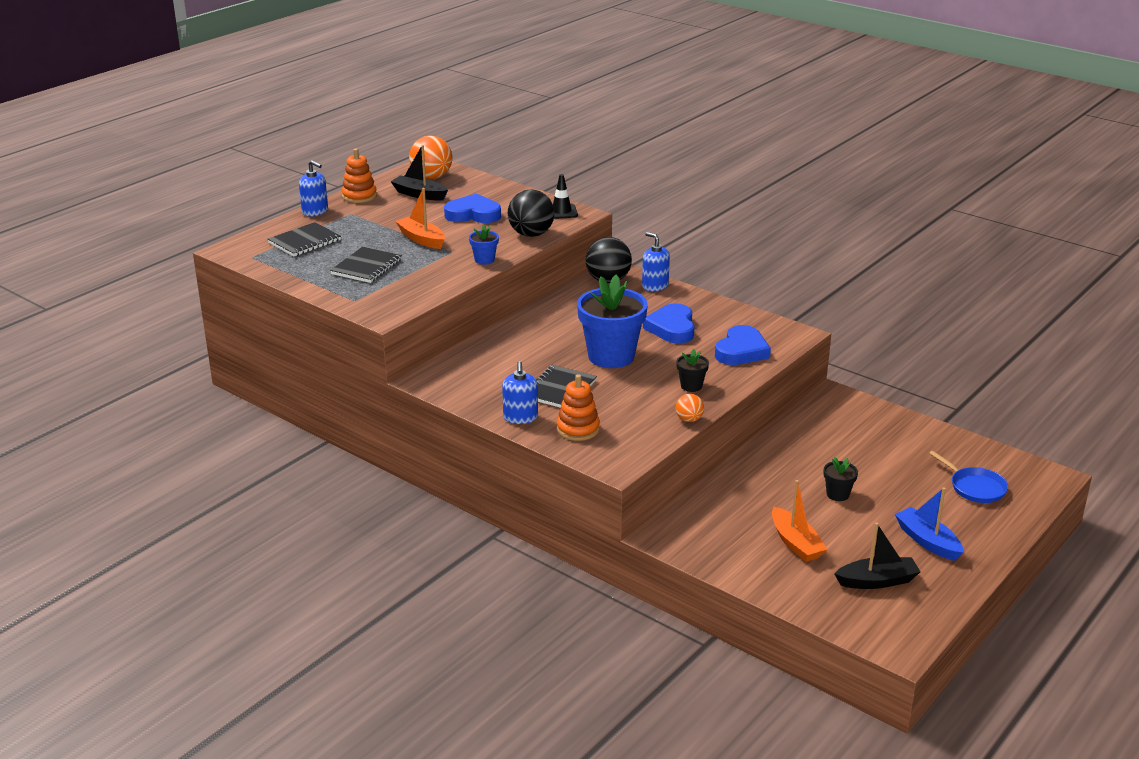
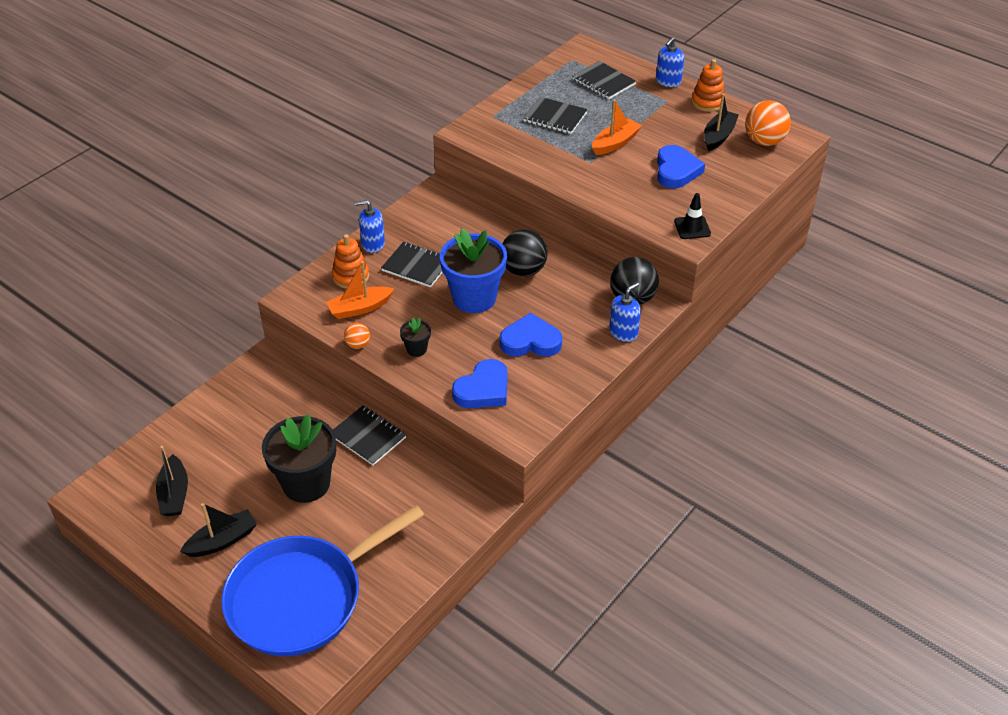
camera: 90 degrees right, 15 degrees up
blue flower pot [469,225,499,265] -> none
black ball [508,190,555,237] -> black ball moved to [503,229,548,277]
blue heart [715,325,771,365] -> blue heart turned 75 degrees counterclockwise [452,359,508,408]
orange boat [772,480,828,562] -> orange boat moved to [326,261,394,319]
black flower pot [824,457,858,501] -> black flower pot [262,414,336,503], size x2.22
blue boat [895,487,964,561] -> black boat [180,503,257,557]
blue pan [929,451,1008,503] -> blue pan [221,505,424,656], size x2.38
none -> black notebook [333,405,406,465]

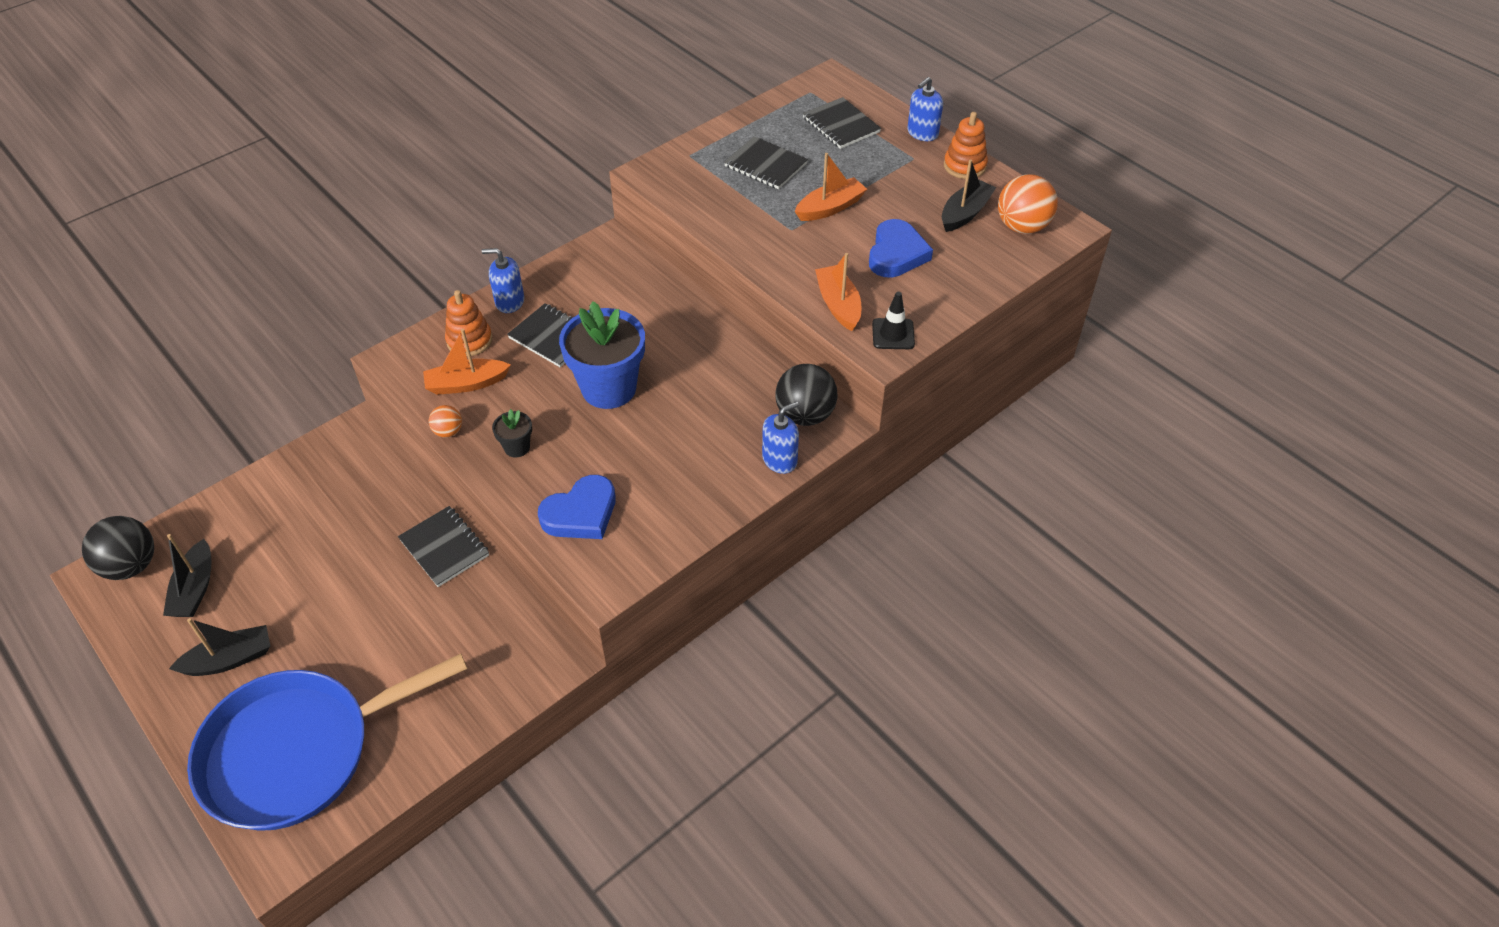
camera: 10 degrees right, 5 degrees up
black flower pot [262,414,336,503] -> none
blue heart [500,313,562,357] -> none
black ball [503,229,548,277] -> black ball moved to [82,516,154,580]
none -> orange boat [815,253,861,331]

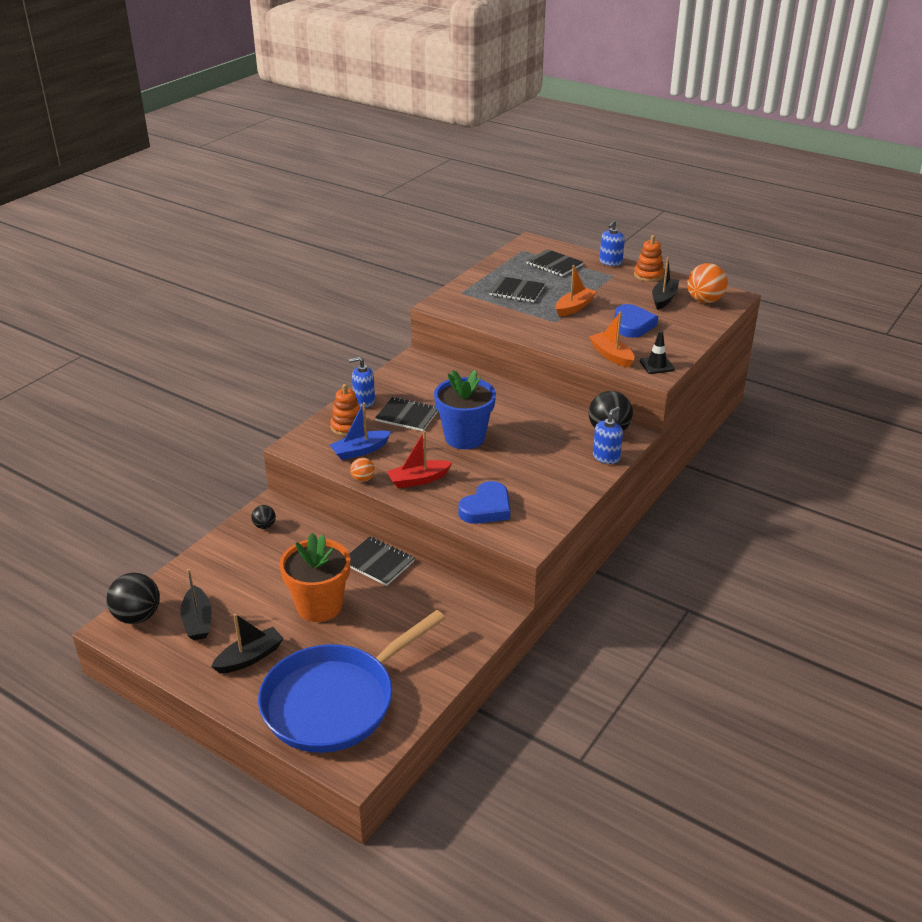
camera: 15 degrees left, 15 degrees down
orange boat [423,329,511,395] -> blue boat [330,402,391,460]
black flower pot [492,409,532,458] -> red boat [387,431,452,488]
none -> black ball [251,505,276,529]
none -> orange flower pot [279,533,350,622]

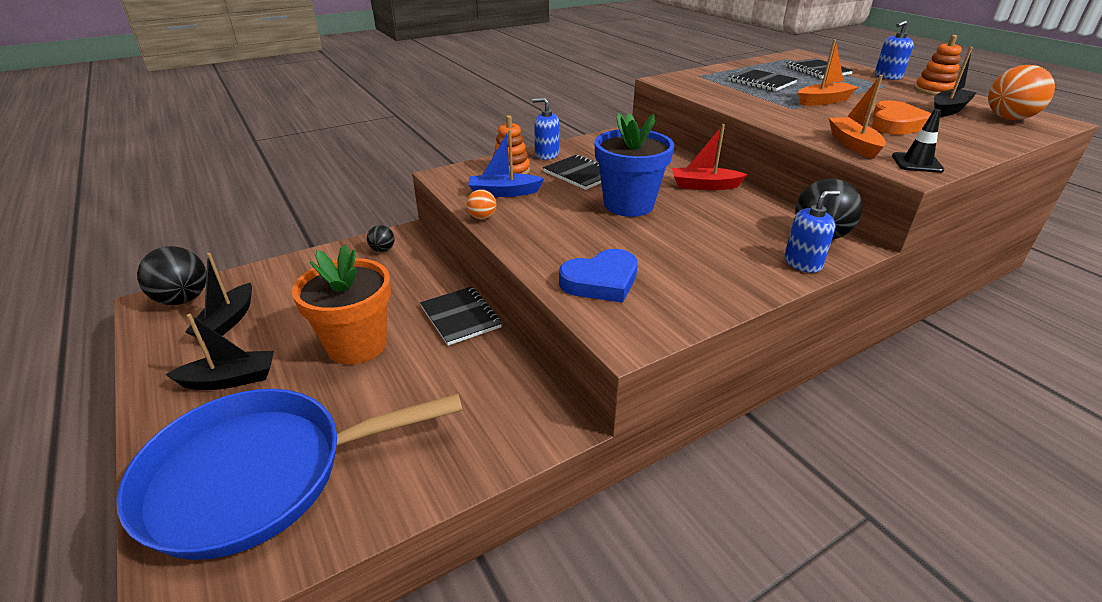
camera: 25 degrees right, 0 degrees up
red boat [387,431,452,488] -> red boat moved to [672,124,748,190]
blue heart [614,304,658,338] -> orange heart [872,100,932,135]

